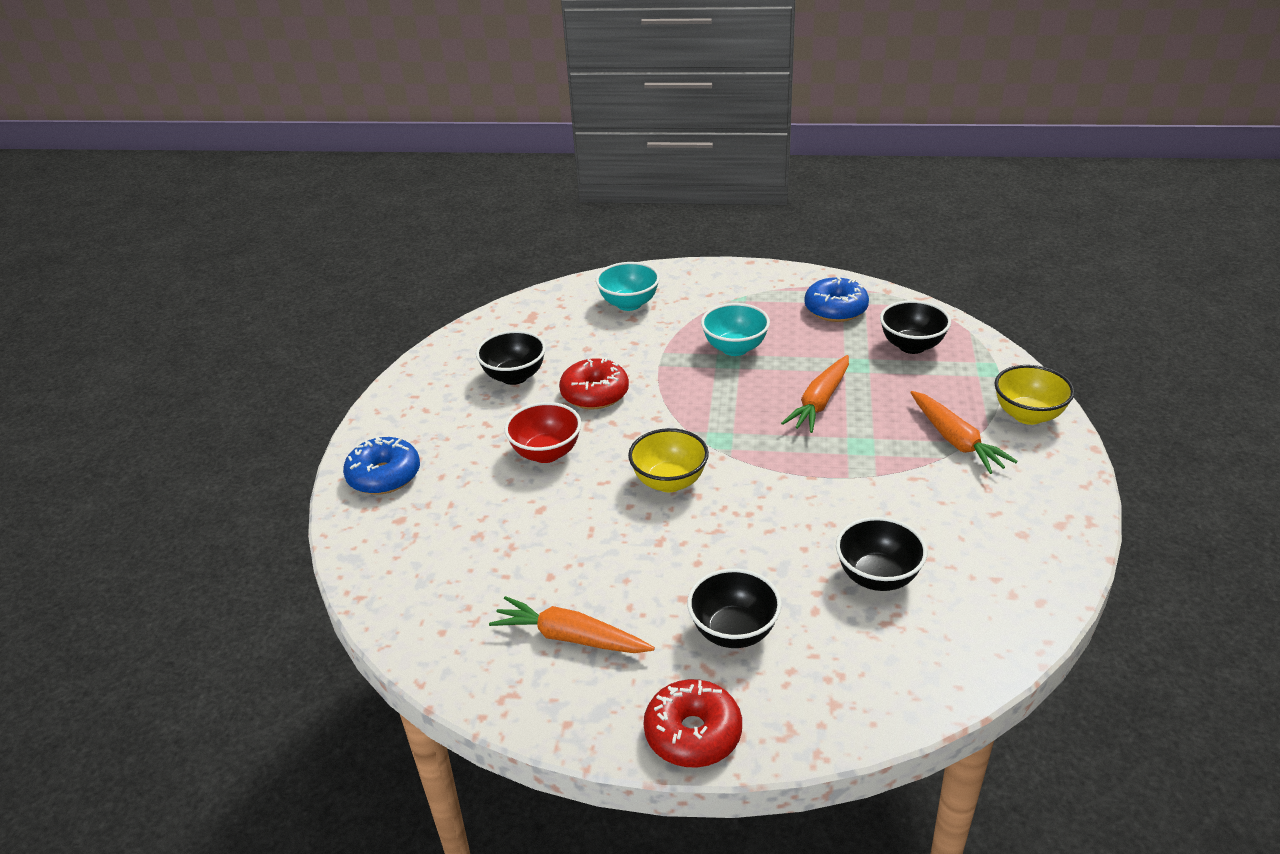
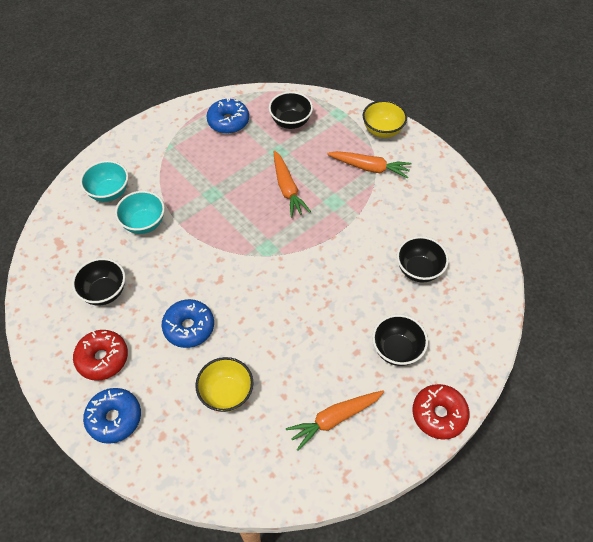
camera: 50 degrees left, 20 degrees up
red bowl [504,402,581,463] -> blue donut [162,299,214,348]
red donut [559,358,629,409] -> red donut moved to [73,330,128,381]
yellow bowl [628,428,709,492] -> yellow bowl moved to [195,357,253,412]
turquoise bowl [701,303,770,356] -> turquoise bowl moved to [115,191,165,234]

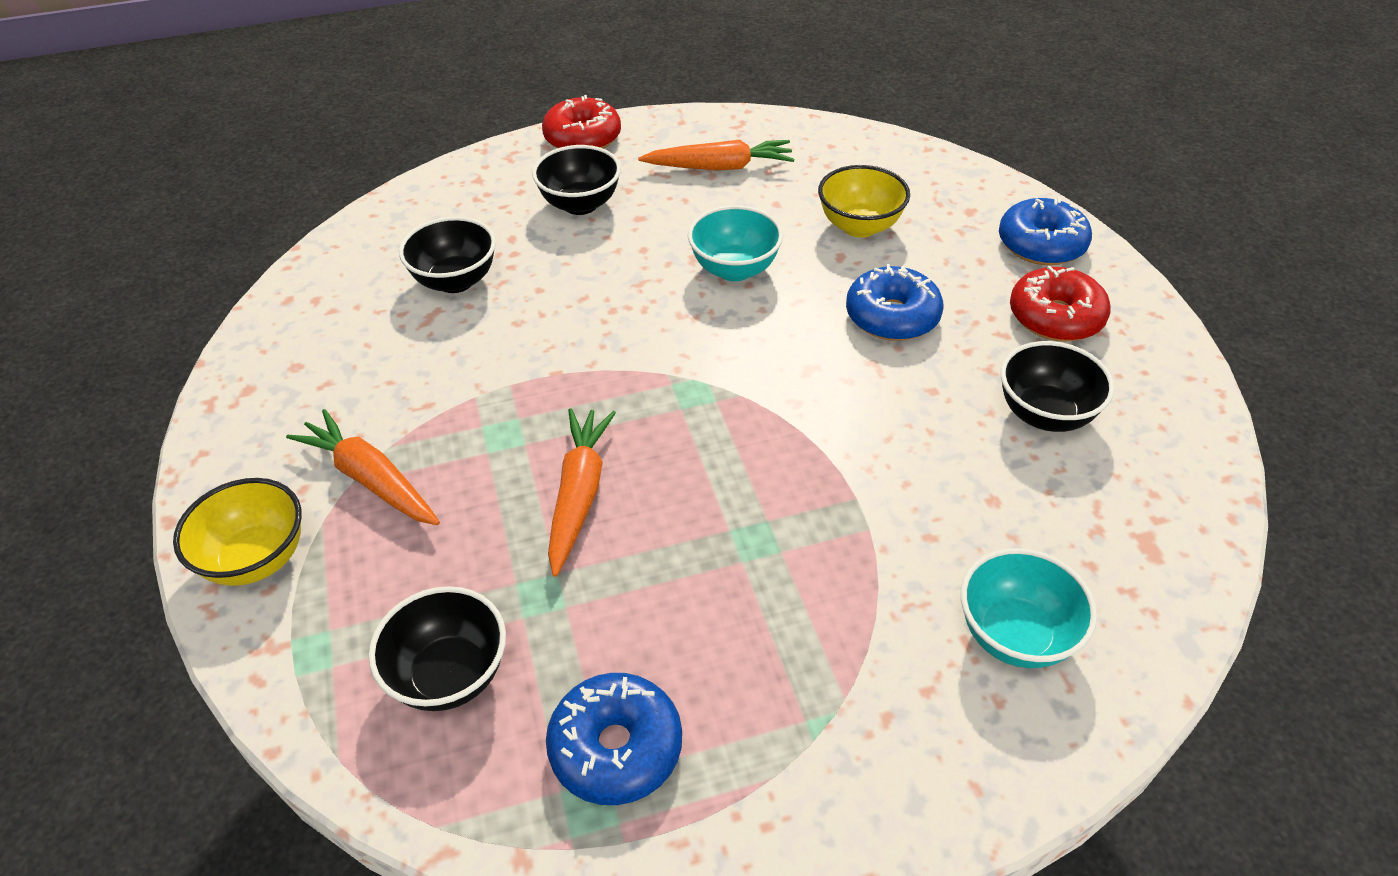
camera: 155 degrees left, 10 degrees down
turquoise bowl [115,191,165,234] -> turquoise bowl moved to [688,205,783,281]

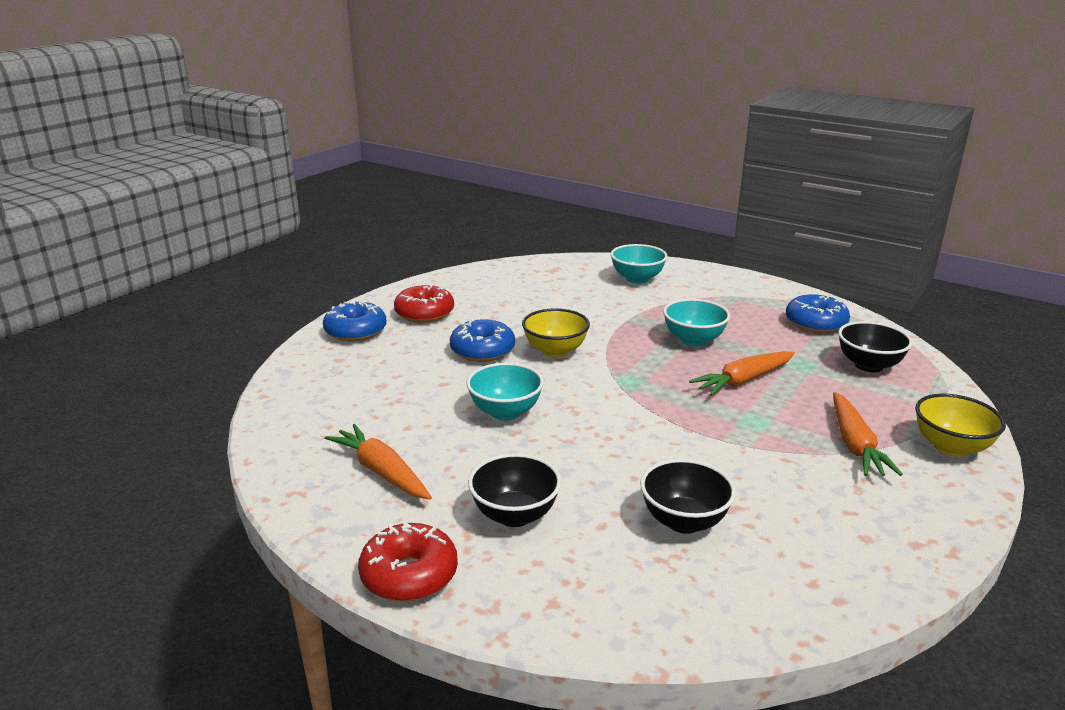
camera: 130 degrees left, 20 degrees down
yellow bowl [818,165,910,237] -> yellow bowl moved to [522,308,590,358]
black bowl [1001,341,1115,432] -> none
none -> turquoise bowl [663,299,730,347]

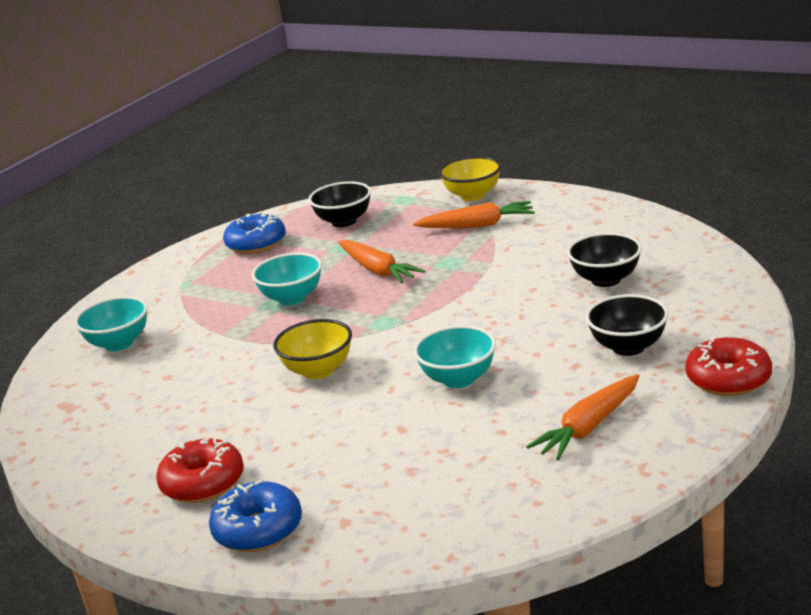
camera: 90 degrees left, 0 degrees up
blue donut [450,319,515,362] -> none

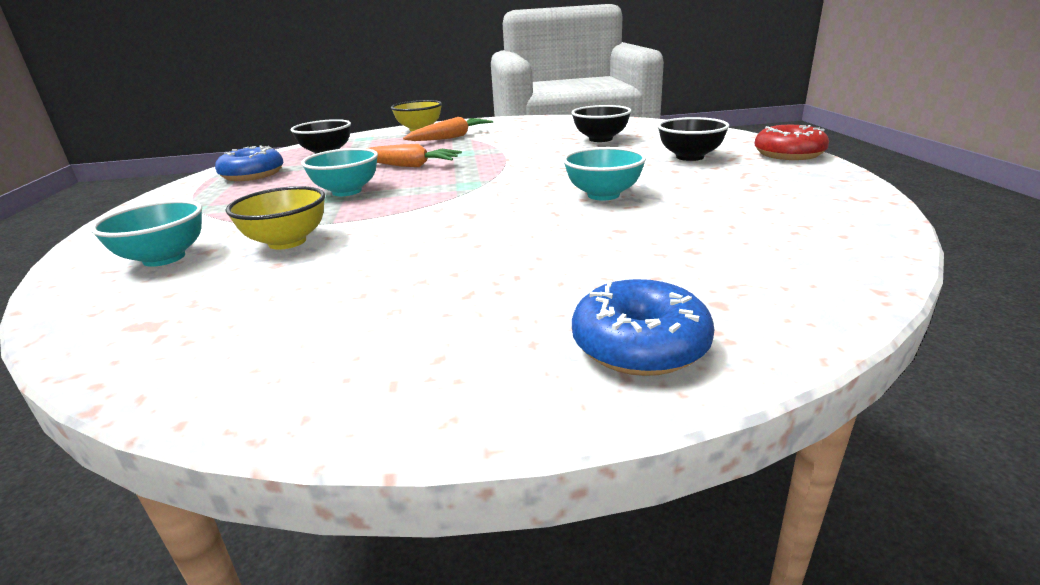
camera: 40 degrees left, 0 degrees up
red donut [156,437,244,503] -> none
yellow bowl [273,319,352,379] -> yellow bowl moved to [226,186,325,250]
orange carrot [526,374,640,460] -> none

